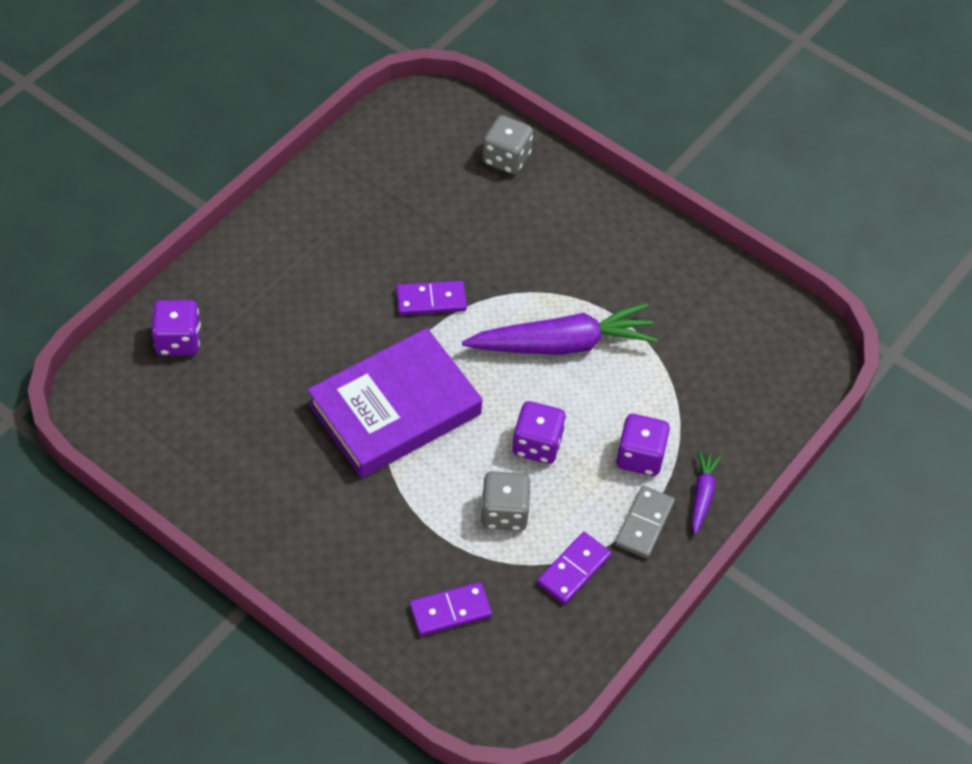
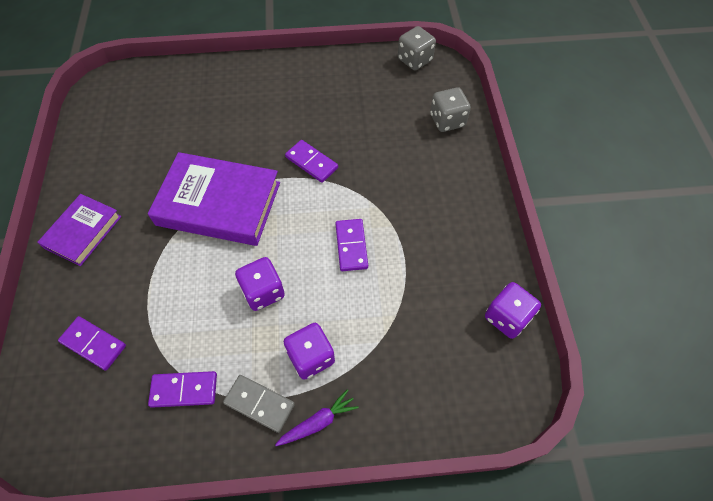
camera: 50 degrees right, 5 degrees up
purple dice [152,300,201,356] -> purple dice moved to [485,282,541,339]
purple carrot [462,303,658,355] -> purple domino [336,219,368,271]
grey dice [481,471,531,531] -> grey dice moved to [398,26,436,71]
grey domino [615,485,675,559] -> grey domino turned 45 degrees clockwise [223,375,295,433]
none -> purple book [37,194,121,266]

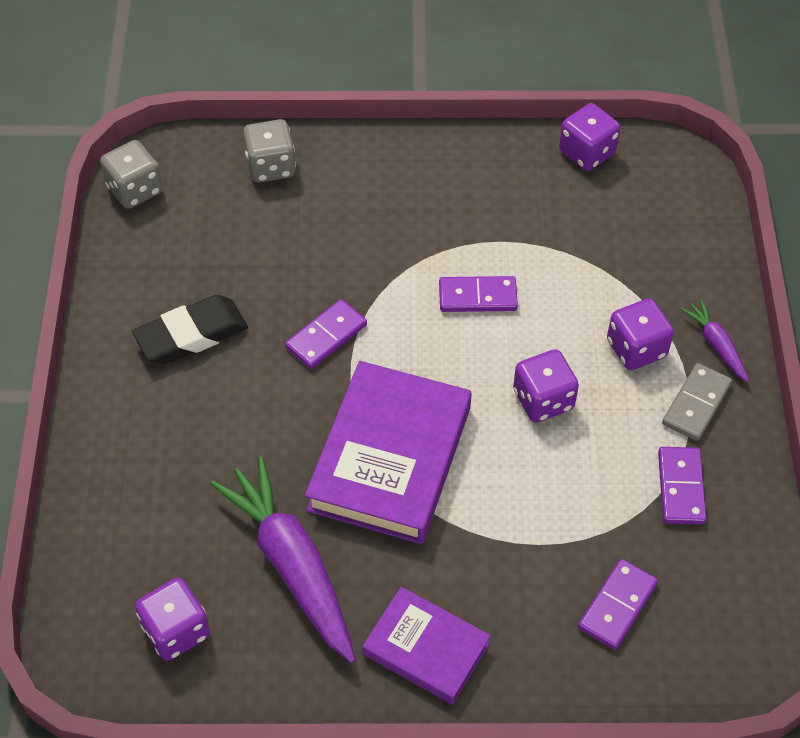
camera: 85 degrees left, 5 degrees down
none -> black eraser [132,295,248,364]
none -> purple dice [135,578,210,661]
none -> purple carrot [210,456,355,663]

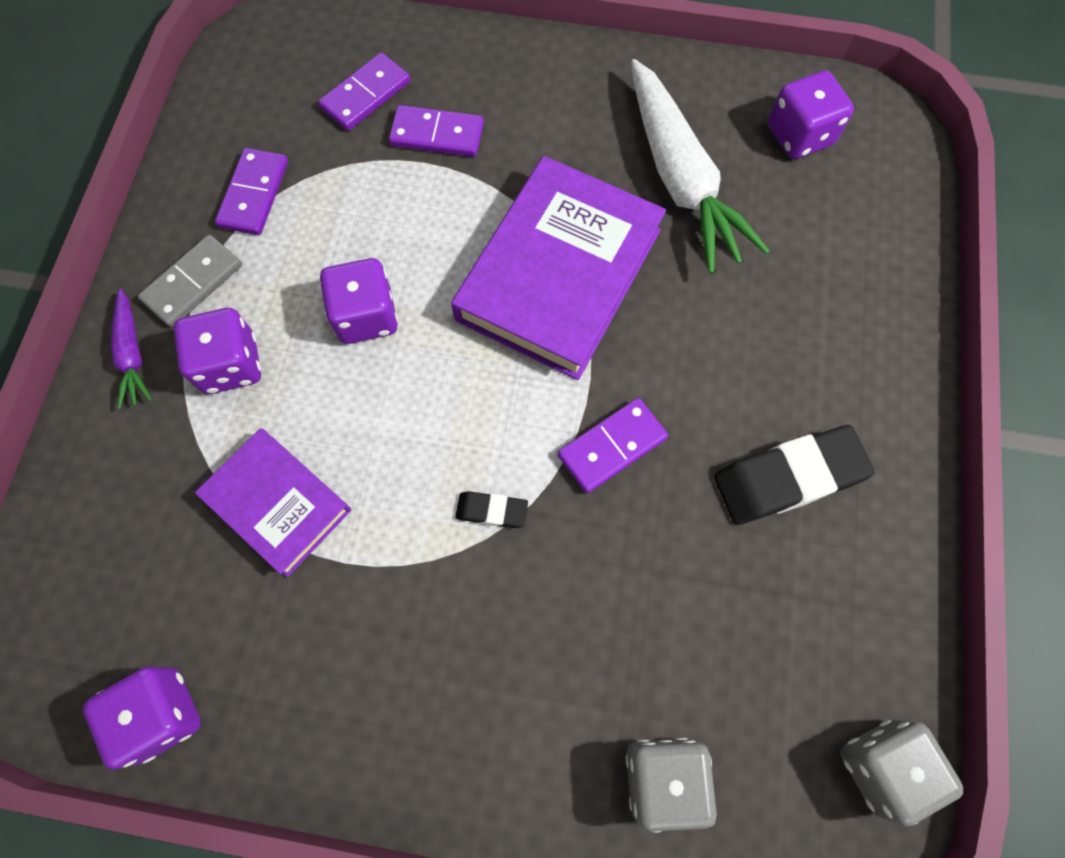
camera: 170 degrees left, 15 degrees up
purple carrot [210,456,355,663] -> white carrot [631,59,770,274]
purple book [362,587,491,705] -> purple book moved to [195,428,351,577]
purple domino [439,276,518,312] -> purple domino moved to [389,105,484,157]
none -> black eraser [455,491,528,528]

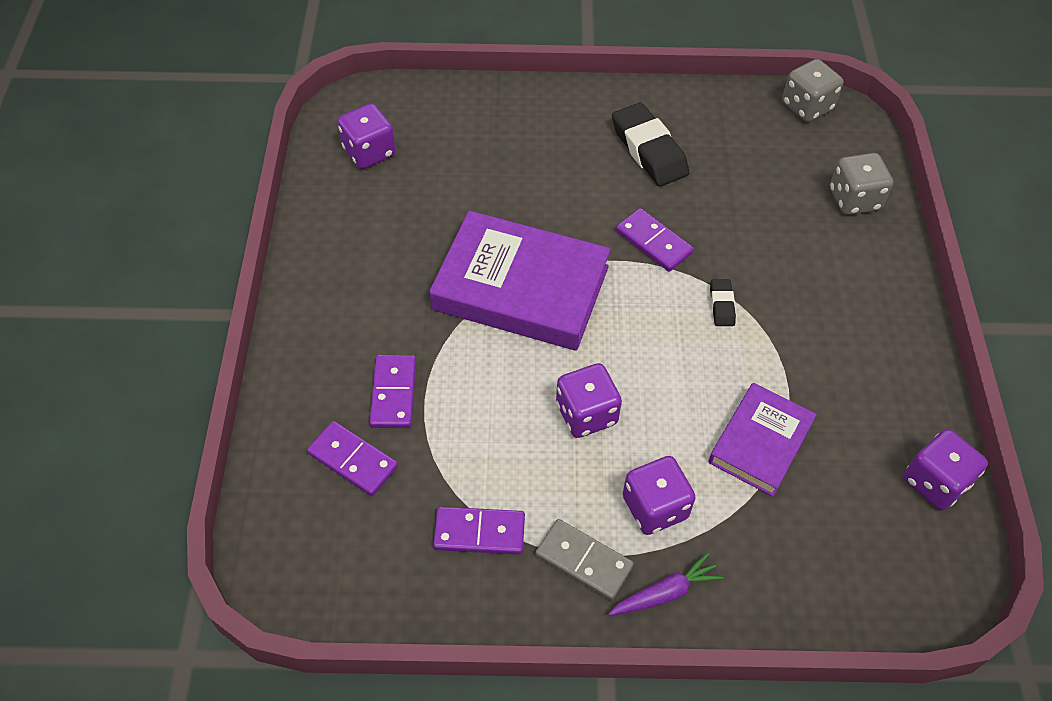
camera: 100 degrees left, 15 degrees down
white carrot [631,59,770,274] -> none

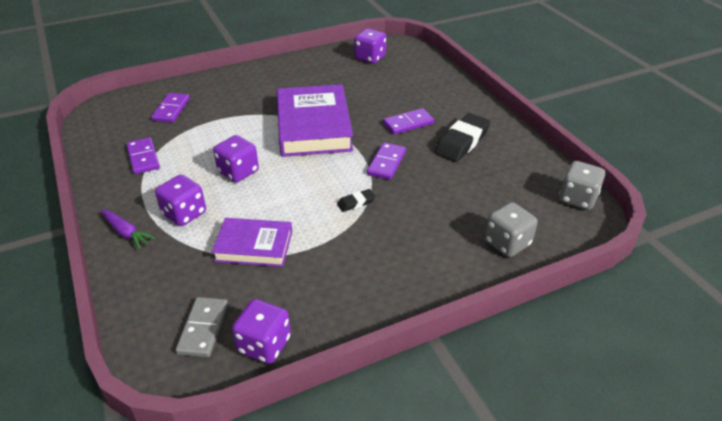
camera: 65 degrees right, 15 degrees down
purple domino [370,355,416,428] -> purple domino moved to [383,108,434,135]
grey domino [535,519,634,600] -> grey domino moved to [175,297,228,357]

